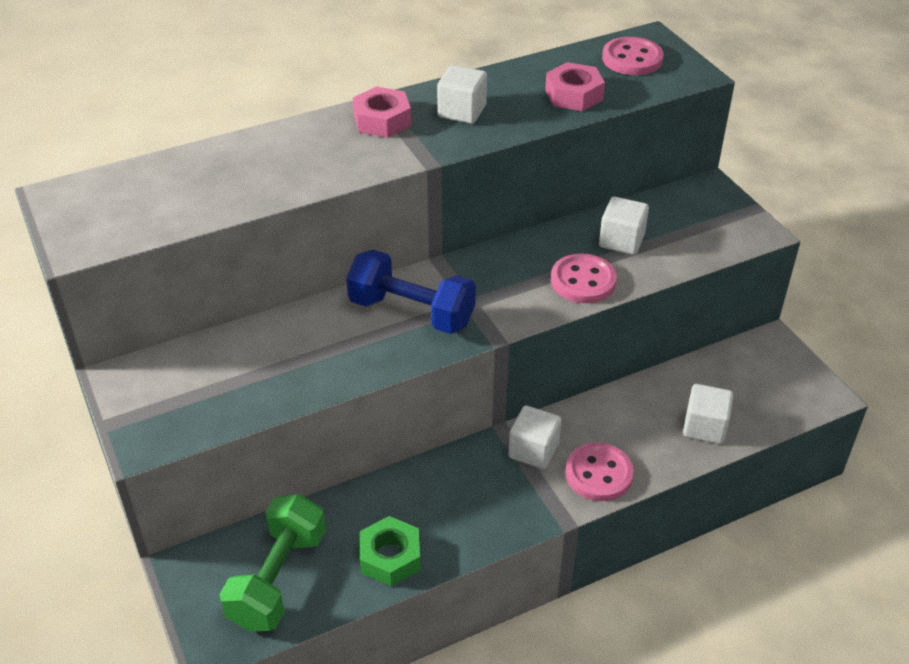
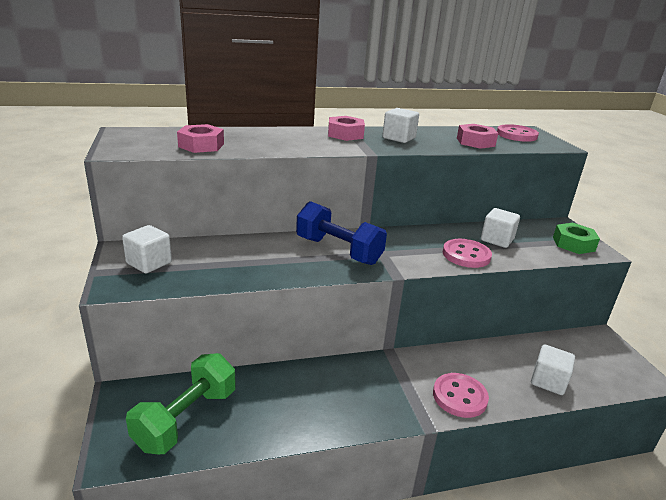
camera: 10 degrees right, 15 degrees down
green nut [360,516,421,586] -> green nut moved to [553,223,600,254]
white cube [508,405,562,469] -> white cube moved to [122,225,172,273]
none -> pink nut [177,124,224,153]

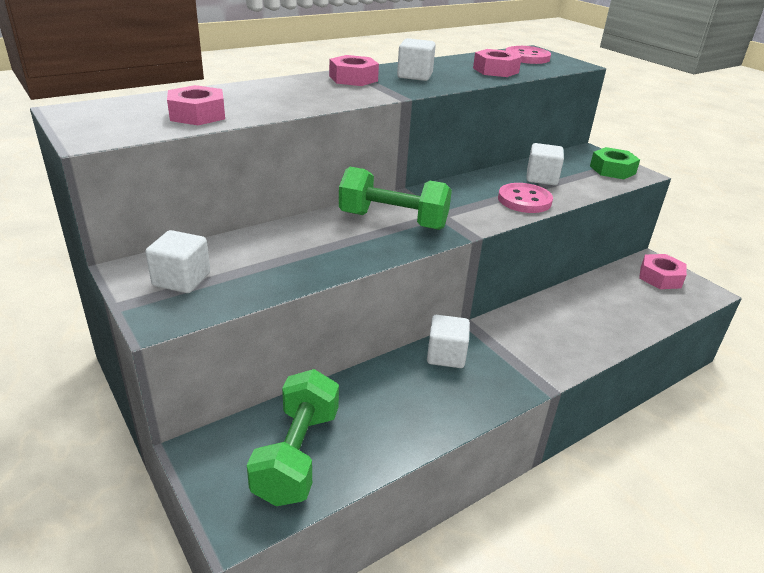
camera: 20 degrees left, 5 degrees up
blue dumbbell [296,201,387,265] -> green dumbbell [339,167,452,230]
pink button [433,373,489,418] -> none
white cube [531,344,575,395] -> white cube moved to [427,315,470,368]
none -> pink nut [639,254,687,289]

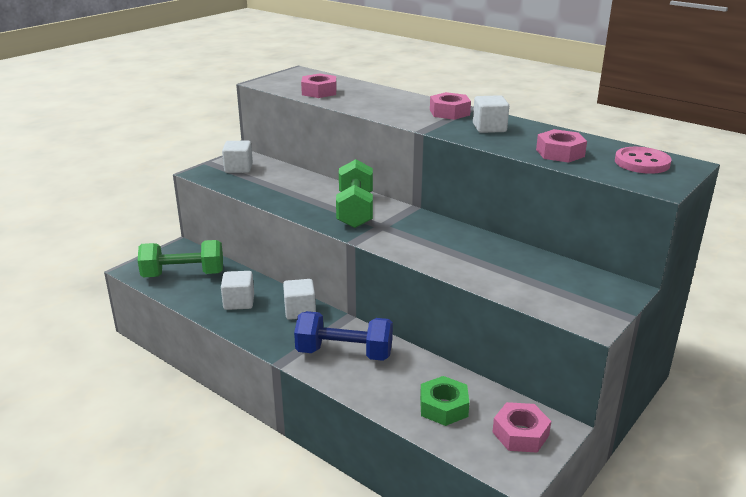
camera: 75 degrees right, 5 degrees down
pink button [498,183,553,213] -> none
white cube [526,143,564,186] -> white cube moved to [221,271,254,310]
green nut [590,147,640,179] -> green nut moved to [420,376,470,426]
none -> blue dumbbell [294,311,393,361]

